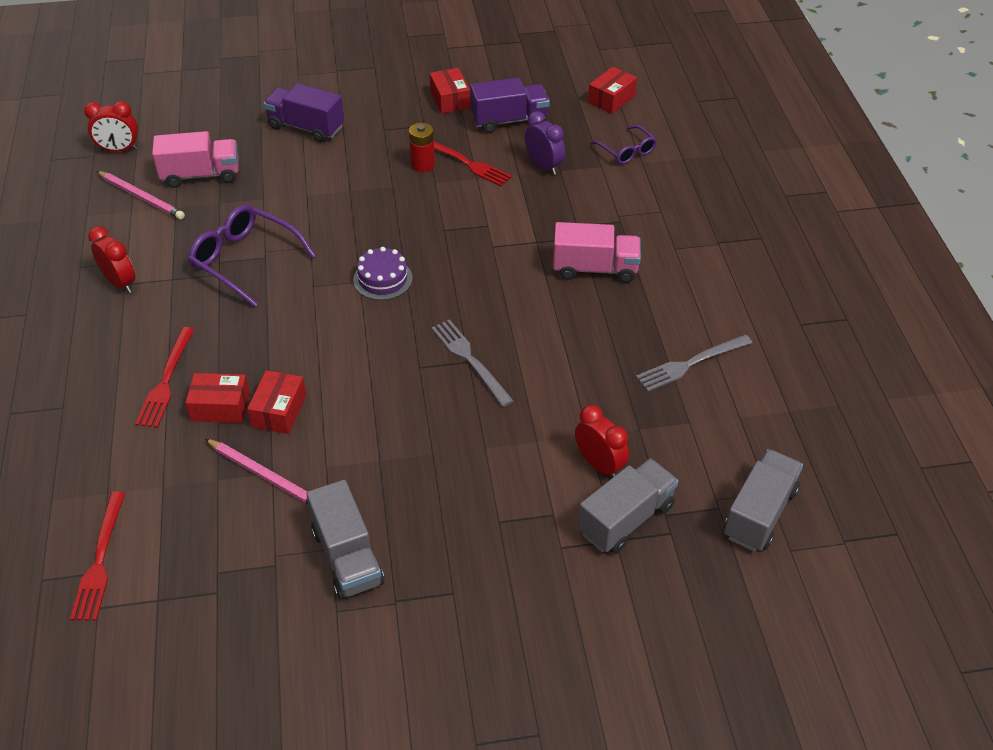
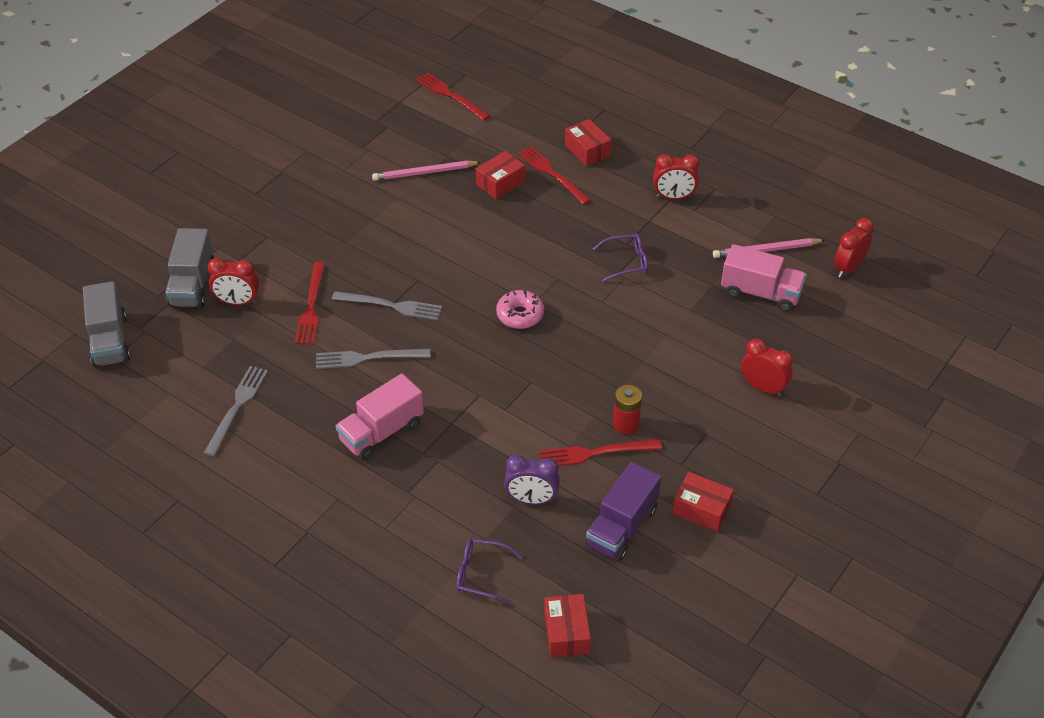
camera: 135 degrees right, 0 degrees up
pink truck [152,131,239,188] -> pink truck turned 105 degrees counterclockwise [721,244,807,312]
purple glasses [188,204,316,307] -> purple glasses [593,234,648,282], size x0.59
red box [247,370,306,434] -> red box moved to [565,119,612,166]
purple truck [263,83,344,142] -> red clock [741,338,793,396]
grey truck [306,480,384,599] -> none
purple cake [353,247,413,300] -> pink donut [496,290,544,329]
none -> red fork [295,262,325,345]
none -> grey fork [316,349,431,369]

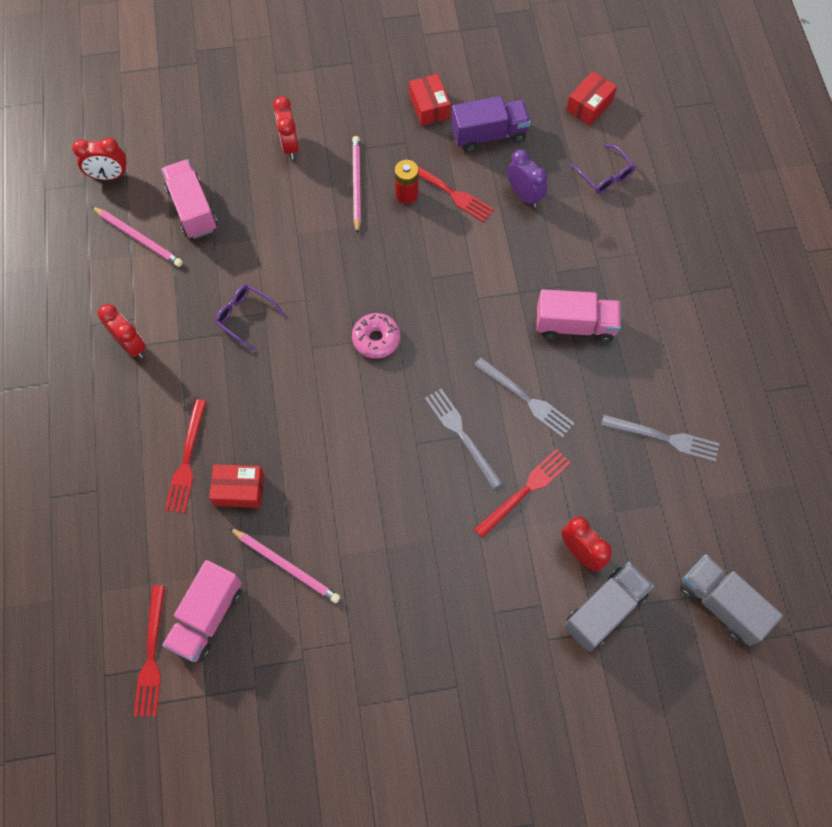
camera: 135 degrees left, 20 degrees up
grey truck [83,281,130,368] -> grey truck turned 75 degrees counterclockwise [680,554,783,646]
grey fork [204,366,268,457] -> grey fork turned 135 degrees counterclockwise [601,415,720,462]
red box [565,119,612,166] -> none
none -> pink truck [162,560,242,662]
none -> pink pencil [352,136,361,234]

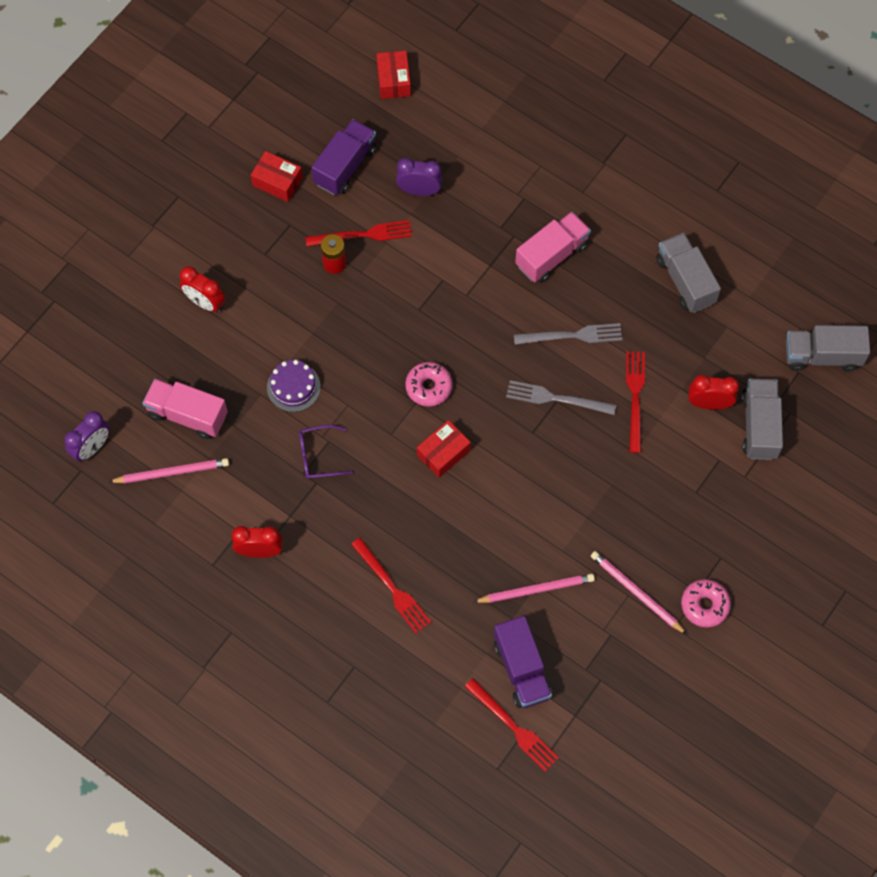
camera: 45 degrees left, 0 degrees up
red clock [72,138,127,180] -> purple clock [64,411,110,462]
pink truck [162,560,242,662] -> purple truck [494,616,552,708]
red box [209,464,264,508] -> red box moved to [417,420,471,478]
pink pencil [352,136,361,234] -> pink pencil moved to [591,551,687,635]
purple glasses [569,144,635,194] -> none
grey fork [601,415,720,462] -> grey truck [656,233,721,313]
none -> purple cake [267,360,321,412]
none -> pink donut [681,579,731,628]

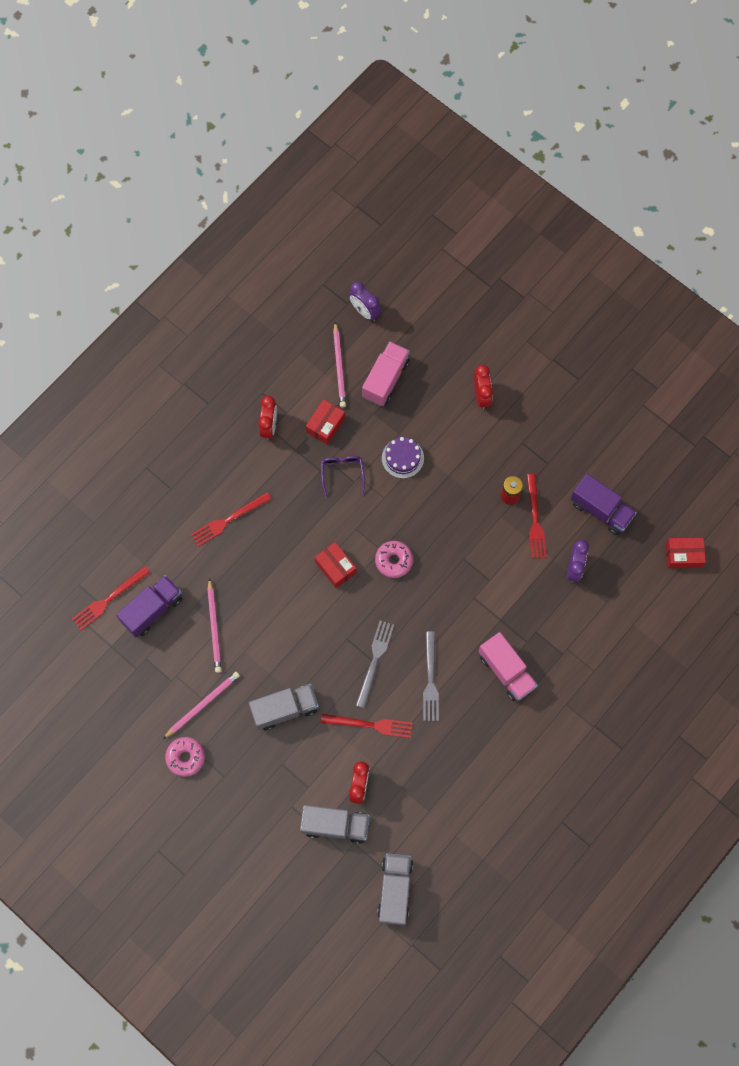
camera: 95 degrees right, 5 degrees up
red clock [180,266,225,312] -> red clock turned 135 degrees clockwise [474,365,493,409]
red box [251,151,303,202] -> red box moved to [306,400,345,445]
purple truck [494,616,552,708] -> purple truck turned 150 degrees clockwise [116,575,182,638]
grey truck [656,233,721,313] -> grey truck moved to [249,684,319,730]

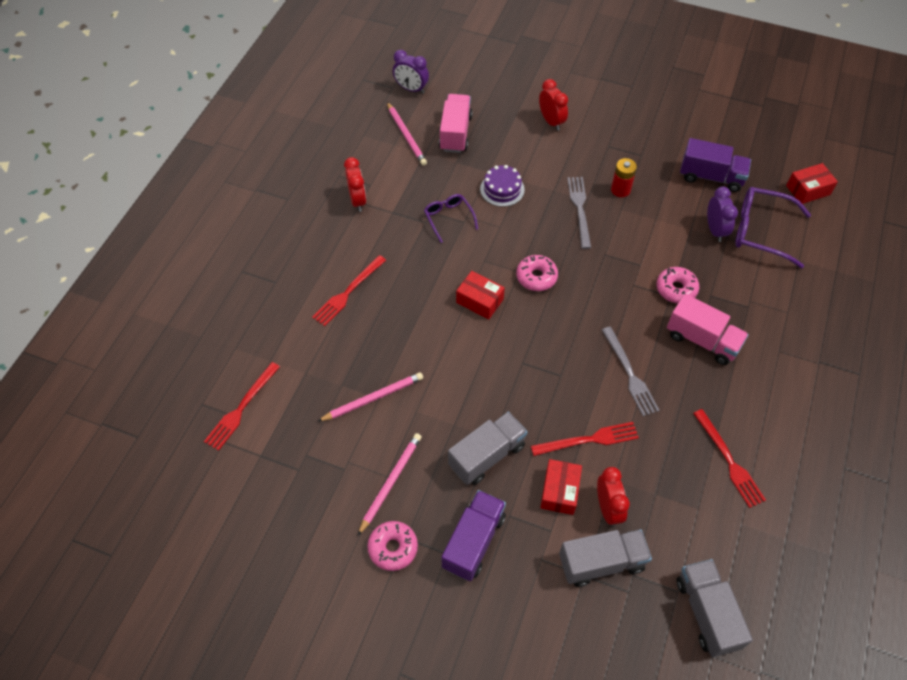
camera: 20 degrees left, 15 degrees down
purple truck [116,575,182,638] -> purple truck moved to [441,490,506,581]
pink pencil [208,578,222,673] -> pink pencil turned 90 degrees counterclockwise [317,372,423,422]
red box [306,400,345,445] -> red box moved to [540,459,582,515]
grey fork [356,621,394,708] -> grey fork moved to [567,177,591,249]
red fork [527,474,547,559] -> red fork moved to [693,409,766,508]
none -> pink donut [656,267,699,303]
none -> purple glasses [735,187,811,268]

